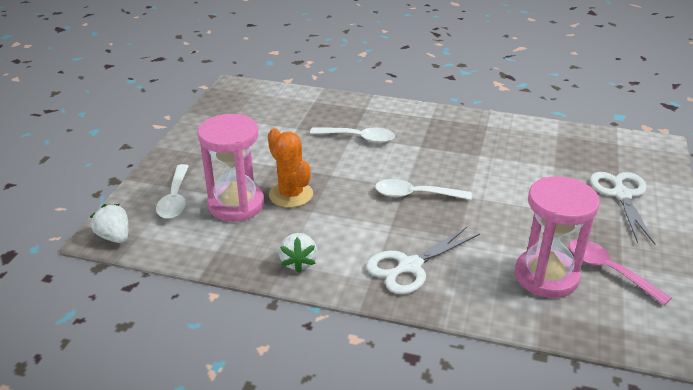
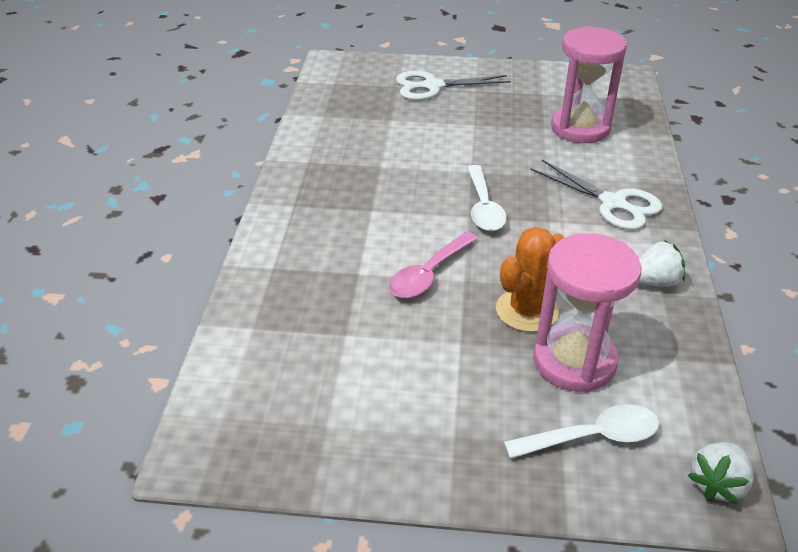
camera: 100 degrees left, 5 degrees up
white spoon [310,127,395,143] -> none
pink spoon [569,239,671,305] -> pink spoon moved to [389,231,478,298]

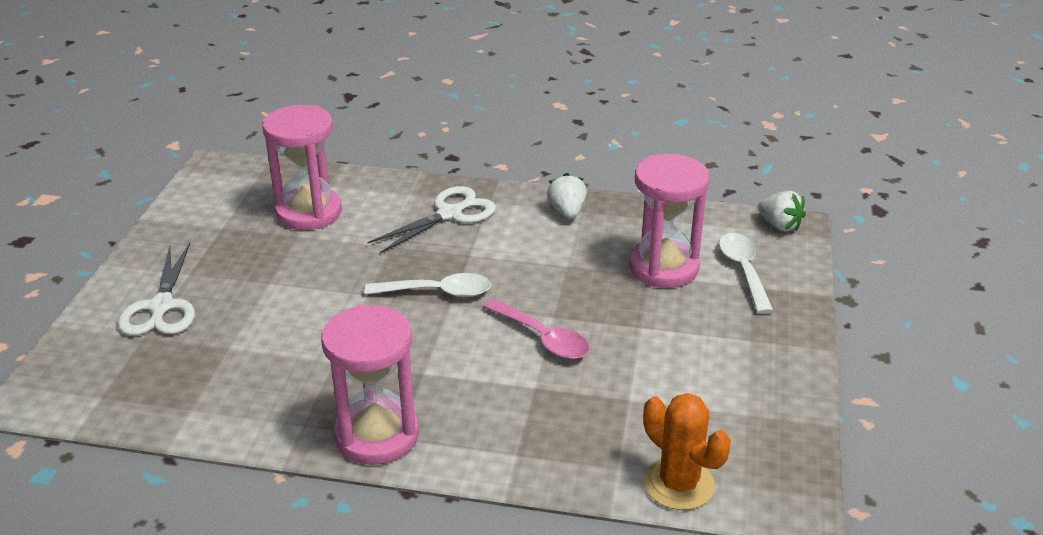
camera: 85 degrees left, 5 degrees down
orange cactus [496,227,564,332] -> orange cactus moved to [643,393,731,510]
none -> pink hourglass [321,304,419,465]

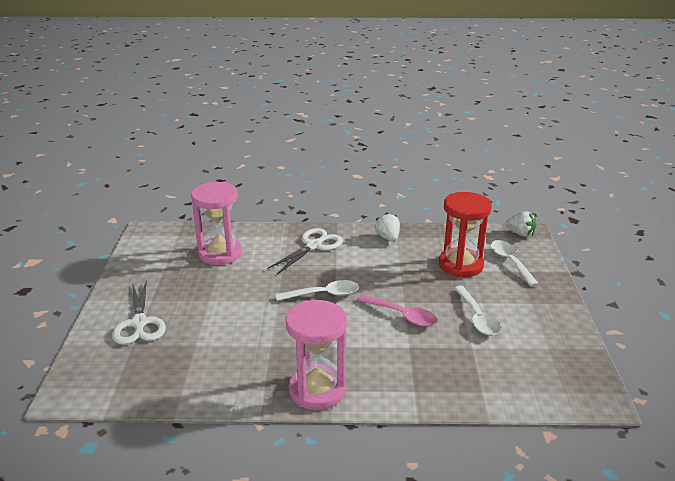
camera: 10 degrees left, 5 degrees down
pink hourglass [629,154,709,288] -> red hourglass [439,192,492,277]
orange cactus [643,393,731,510] -> none
none -> white spoon [454,286,501,335]

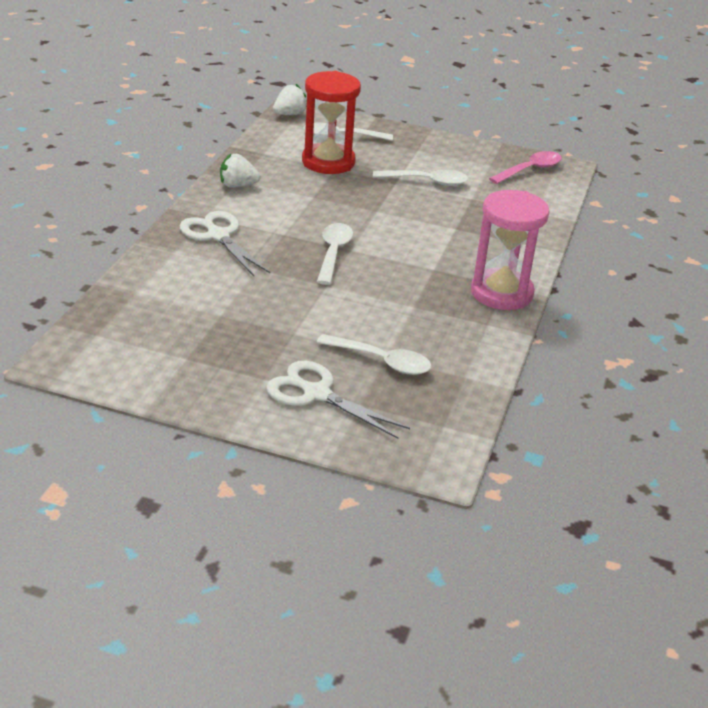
camera: 75 degrees left, 5 degrees up
white scissors [112,282,166,345] -> white scissors turned 150 degrees counterclockwise [266,361,410,439]
pink hourglass [191,182,242,265] -> none
pink spoon [357,295,438,327] -> pink spoon moved to [489,151,562,184]
none -> white spoon [317,334,432,375]

